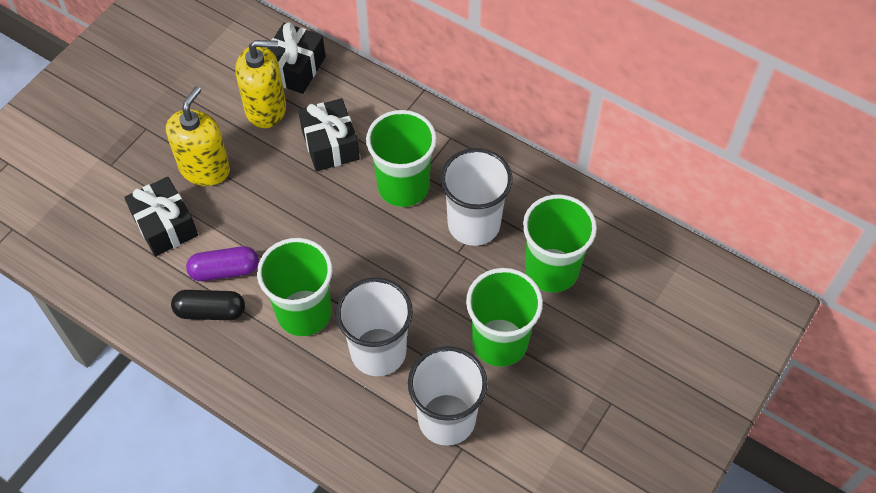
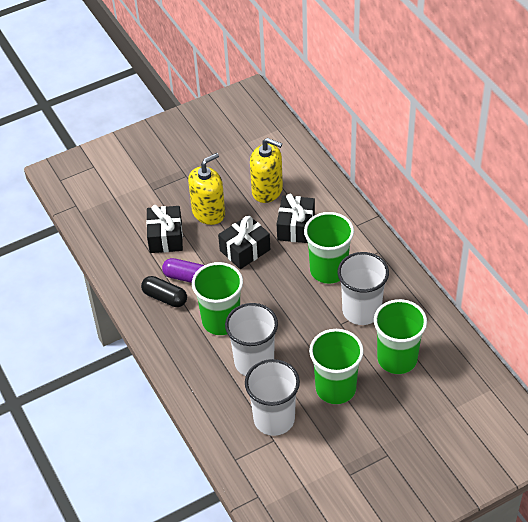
camera: 30 degrees right, 10 degrees down
black gift [267,22,326,94] -> black gift moved to [218,215,270,269]

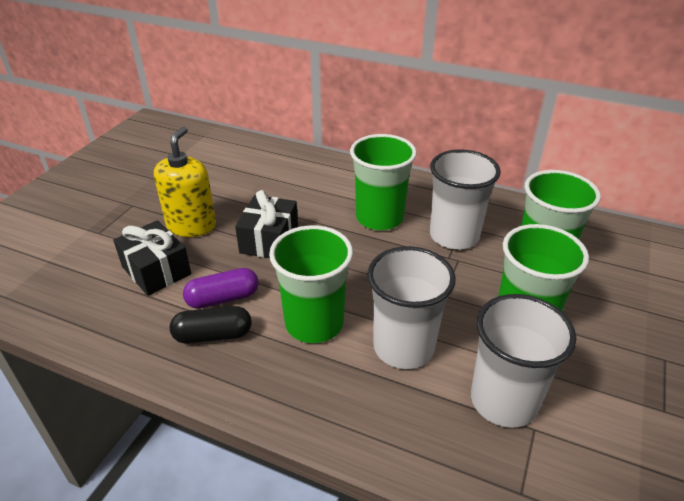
camera: 40 degrees left, 10 degrees down
yellow soap dispenser [250,138,283,203] -> none
black gift [277,194,315,243] -> none

